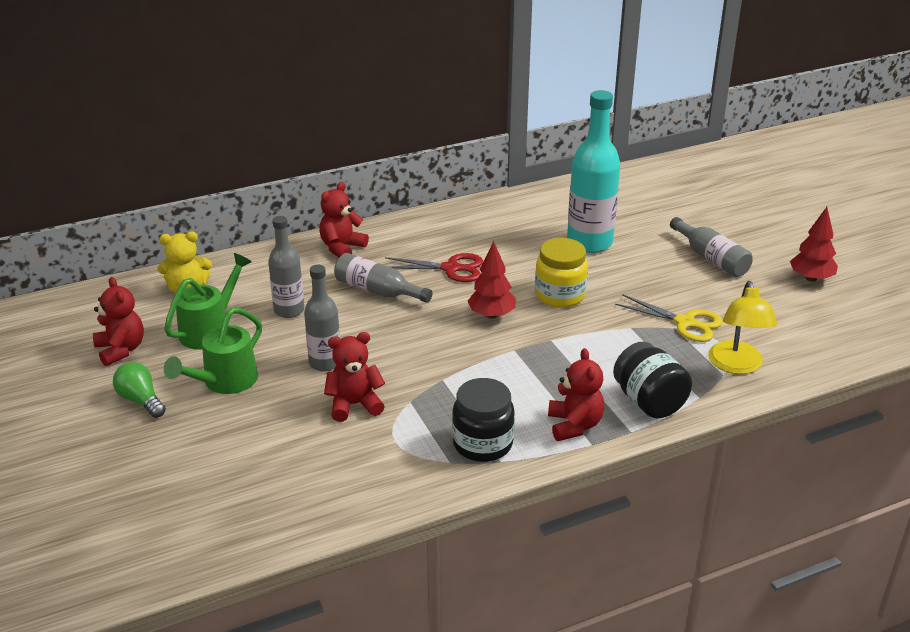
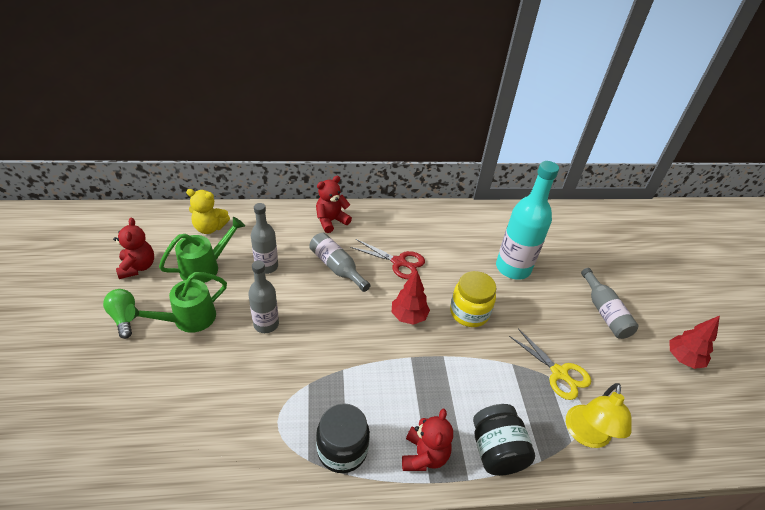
camera: 15 degrees right, 10 degrees up
red teddy bear [324,332,385,422] -> none

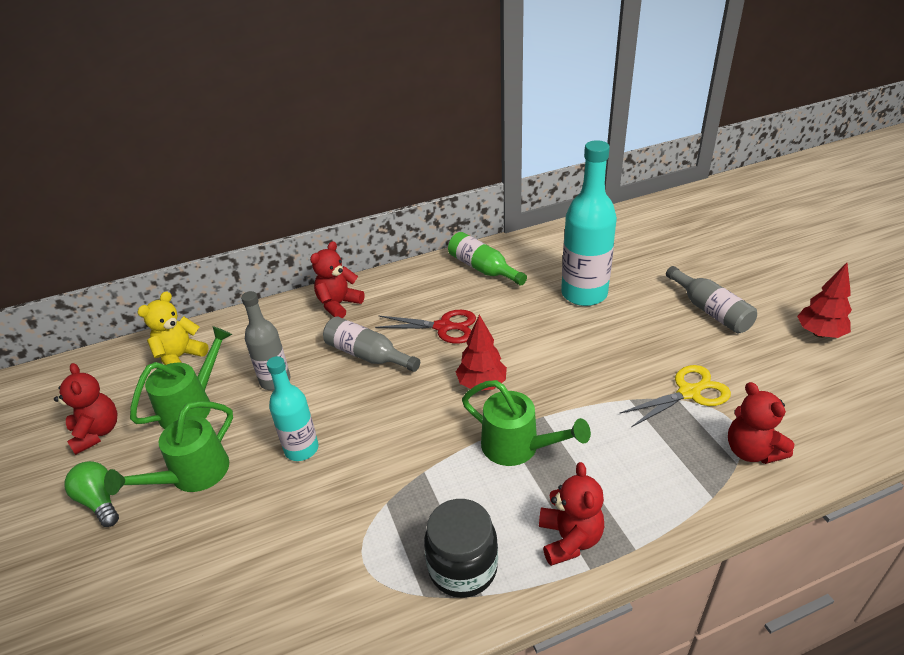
camera: 10 degrees left, 5 degrees down
yellow teddy bear [186,189,230,234] -> yellow teddy bear turned 135 degrees clockwise [137,291,209,365]
grey bottle [248,260,279,333] -> turquoise bottle [267,356,318,461]
yellow jar [450,271,497,327] -> none
black jar [473,404,535,476] -> none
yellow scissors [509,328,591,400] -> yellow scissors turned 60 degrees counterclockwise [619,365,731,427]
yellow lamp [566,383,632,448] -> red teddy bear [728,382,794,464]
none -> green bottle [448,232,527,286]
none -> green watering can [462,380,591,466]

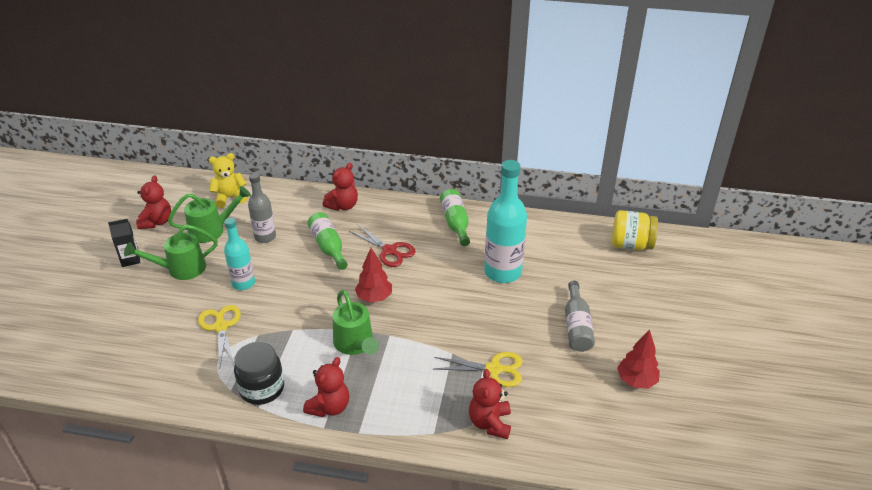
camera: 30 degrees right, 0 degrees up
green light bulb [64,461,119,527] -> black carton [108,219,140,267]
red teddy bear [310,241,365,318] -> red teddy bear turned 150 degrees clockwise [323,163,358,211]
grey bottle [323,316,420,372] -> green bottle [307,212,348,270]
none -> yellow scissors [198,305,241,368]
none -> yellow jar [612,210,658,250]

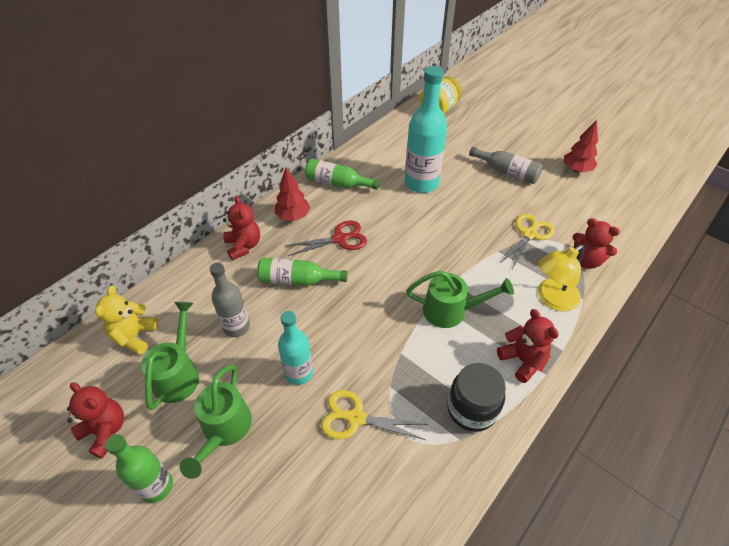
camera: 60 degrees left, 10 degrees up
black carton [108,219,140,267] -> green bottle [105,434,173,503]
red tree [355,248,392,302] -> red tree moved to [274,167,310,221]
none -> yellow lamp [538,245,585,311]

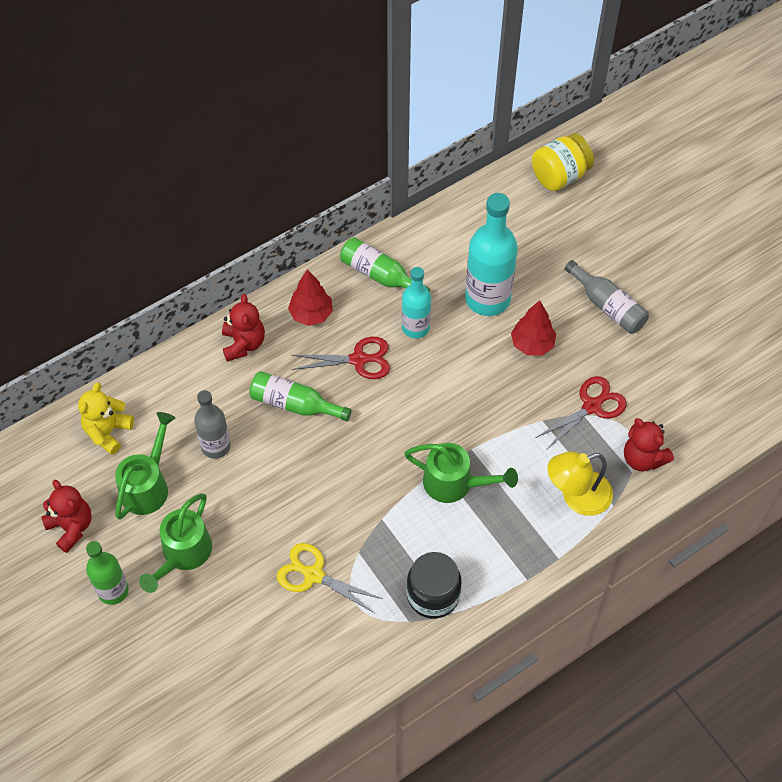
camera: 15 degrees right, 10 degrees up
turquoise bottle [278,311,313,385] -> turquoise bottle moved to [402,267,431,338]
red teddy bear [497,309,559,383] -> none
yellow scissors [499,214,555,269] -> red scissors [535,376,627,450]
red tree [564,120,598,173] -> red tree moved to [511,300,556,356]

